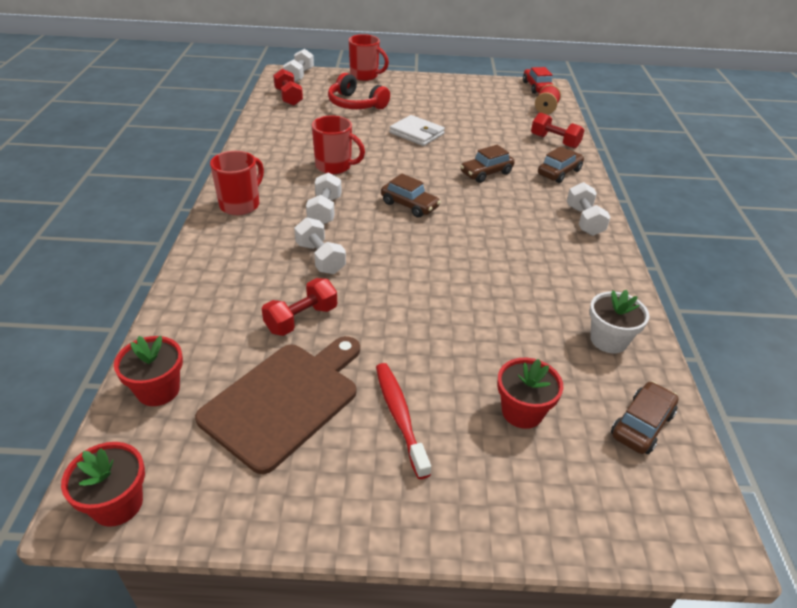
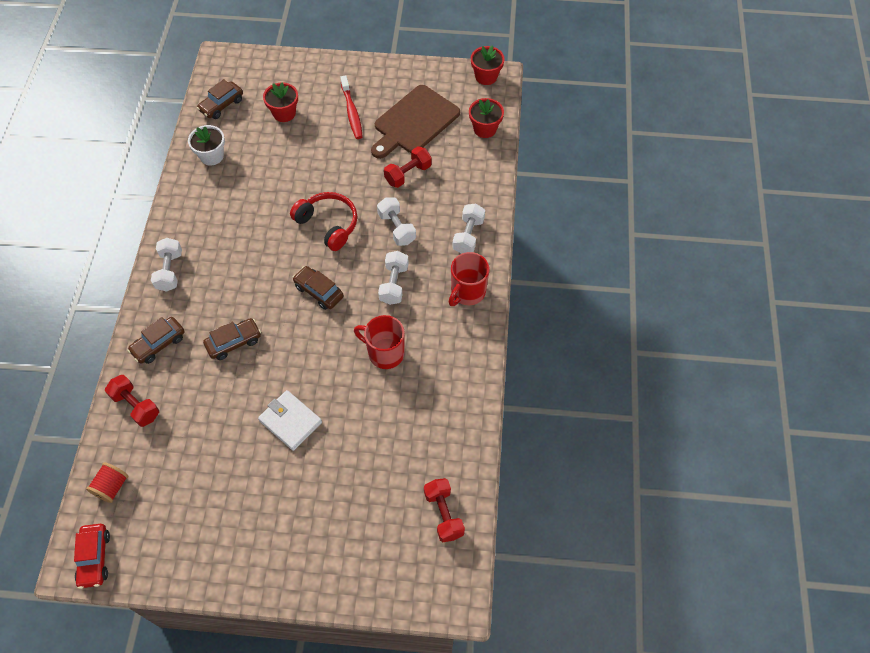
camera: 175 degrees left, 20 degrees up
white dumbbell [283,49,314,82] -> white dumbbell moved to [452,204,485,254]
red headphones [328,73,390,109] -> red headphones moved to [290,192,357,251]
red mug [349,34,389,81] -> none

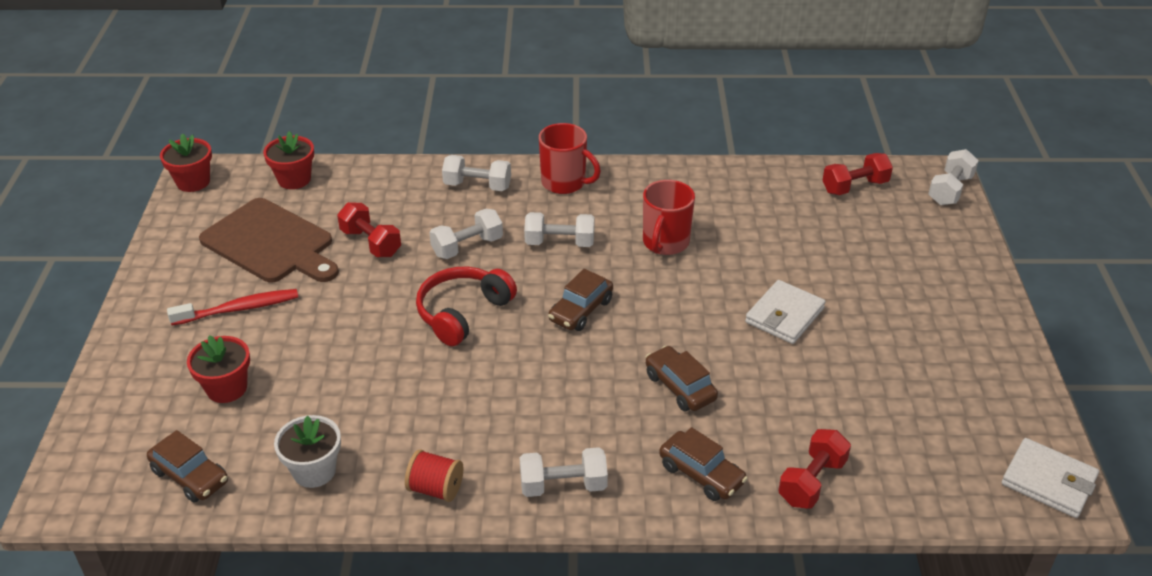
camera: 95 degrees left, 20 degrees down
red car [74,524,110,589] -> white wallet [1002,438,1099,518]
red spool [86,462,129,503] -> red spool moved to [405,449,463,502]
none -> white dumbbell [928,149,979,205]

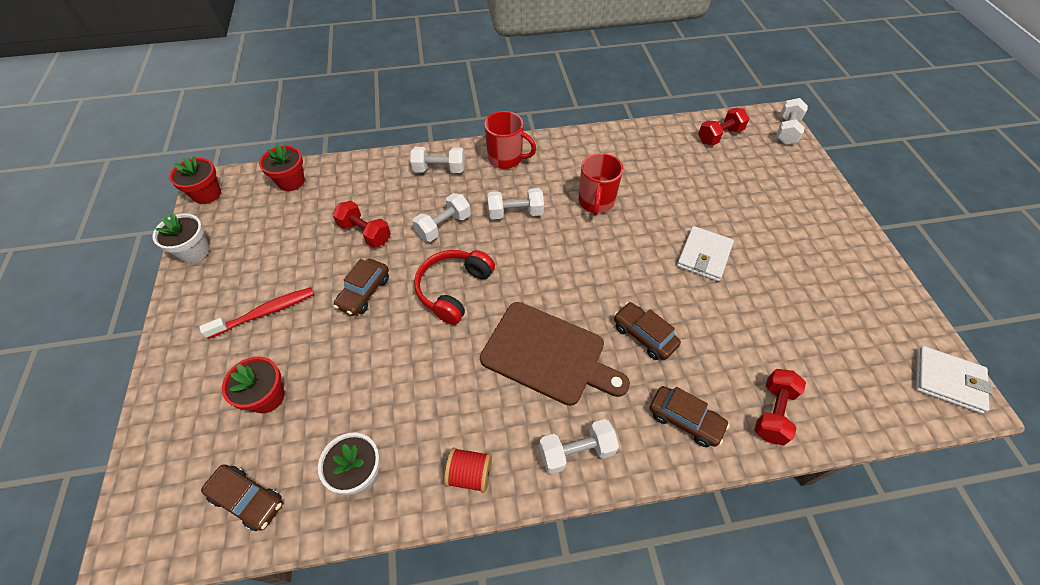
camera: 10 degrees left, 15 degrees up
brown cutting board [199,198,339,283] -> brown cutting board moved to [480,302,630,406]
brown car [548,269,613,331] -> brown car moved to [333,259,389,316]
none -> white flower pot [153,213,210,263]

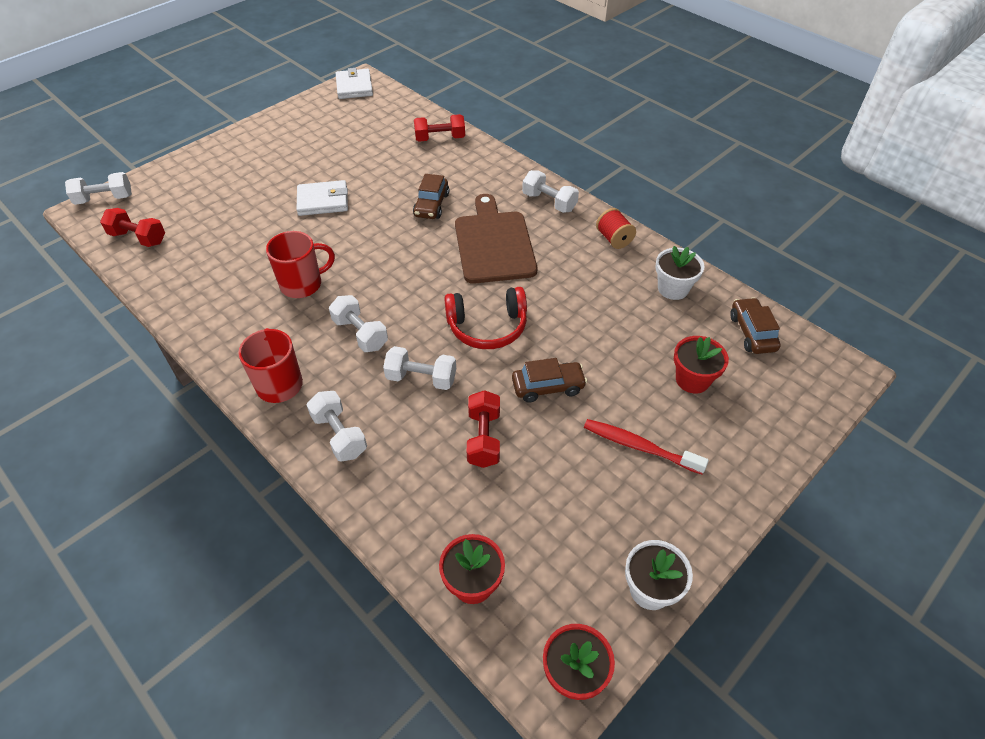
camera: 125 degrees left, 5 degrees down
brown car [650,386,730,447] -> none

